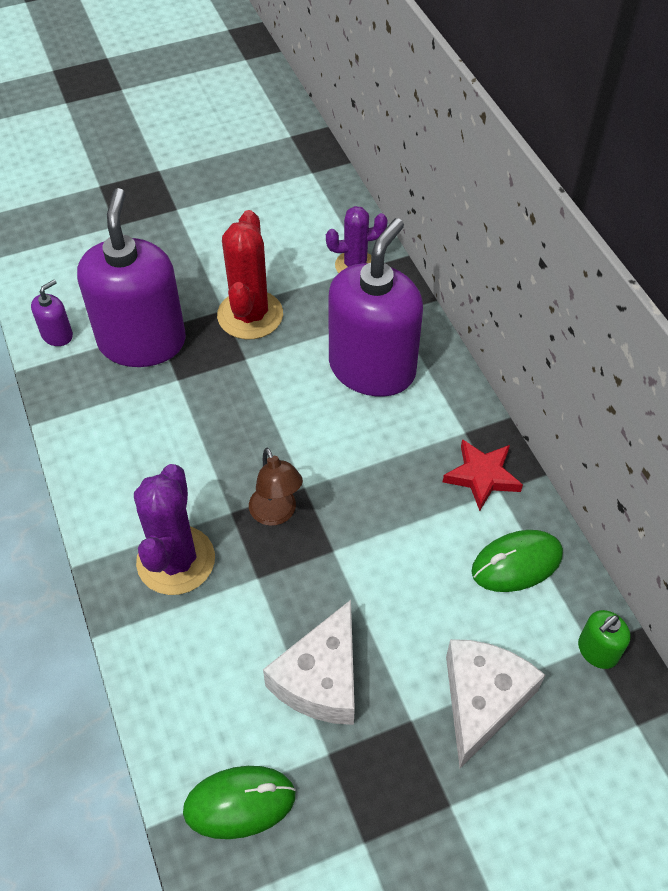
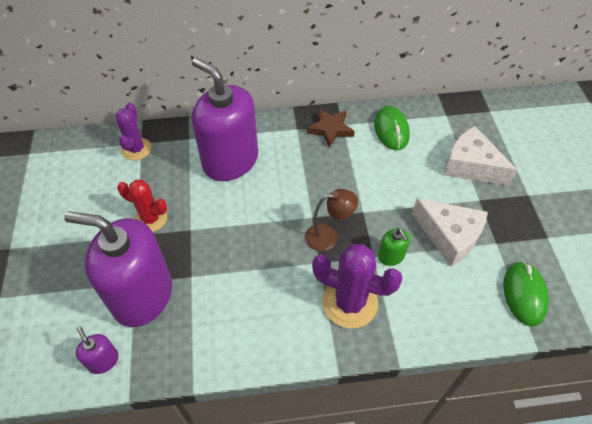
camera: 75 degrees left, 0 degrees up
red cactus [217,210,283,340] -> red cactus [117,180,167,232], size x0.65
red star [443,439,523,511] -> brown star [307,108,355,148]
green soap dispenser [578,610,631,669] -> green soap dispenser moved to [378,228,410,266]

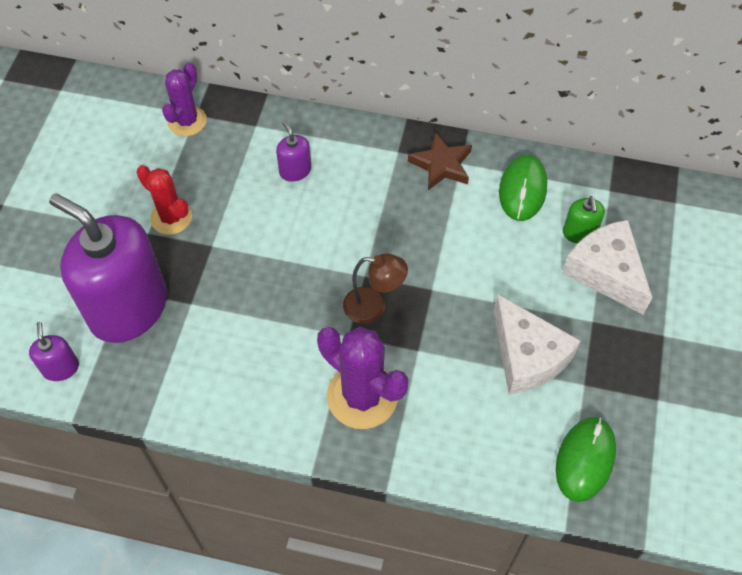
camera: 20 degrees right, 5 degrees up
purple soap dispenser [192,58,258,181] -> purple soap dispenser [276,121,311,182], size x0.41
green soap dispenser [378,228,410,266] -> green soap dispenser moved to [563,196,605,243]

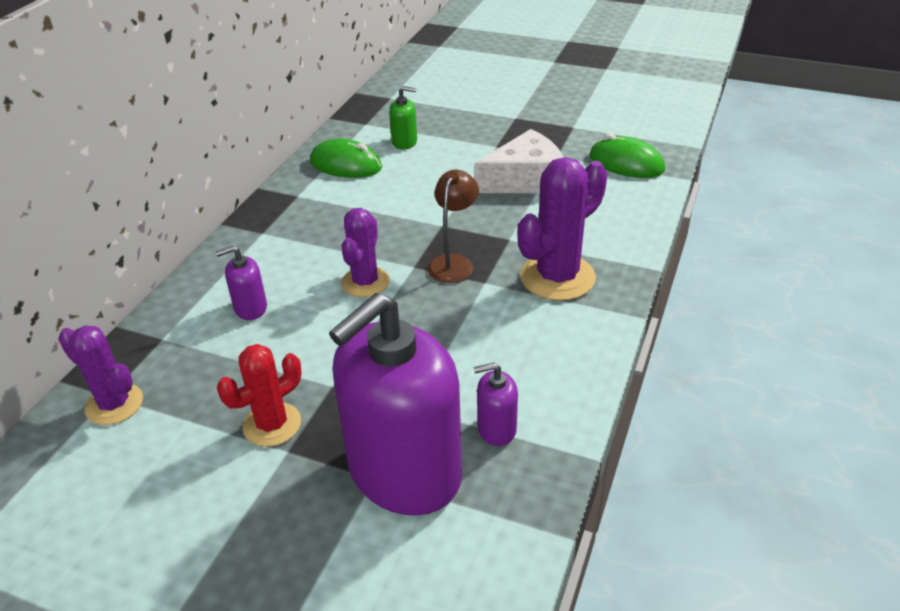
camera: 80 degrees left, 20 degrees down
purple soap dispenser [29,322,79,381] -> purple soap dispenser moved to [474,363,518,446]
brown star [408,132,472,190] -> none
white cheese [562,220,653,315] -> none
none -> purple cactus [341,208,390,297]

